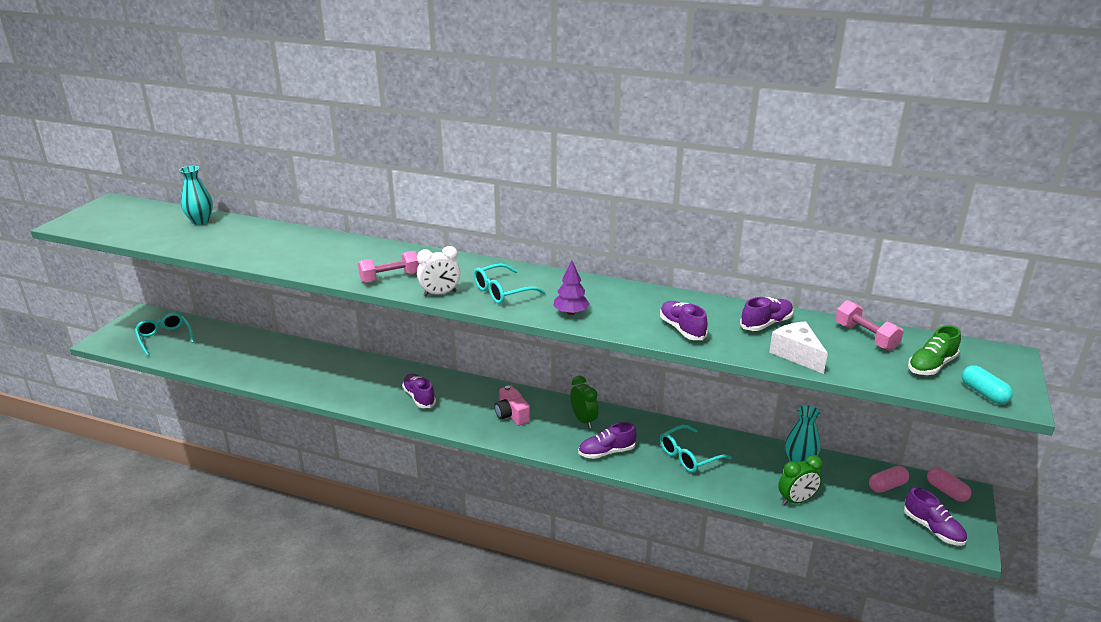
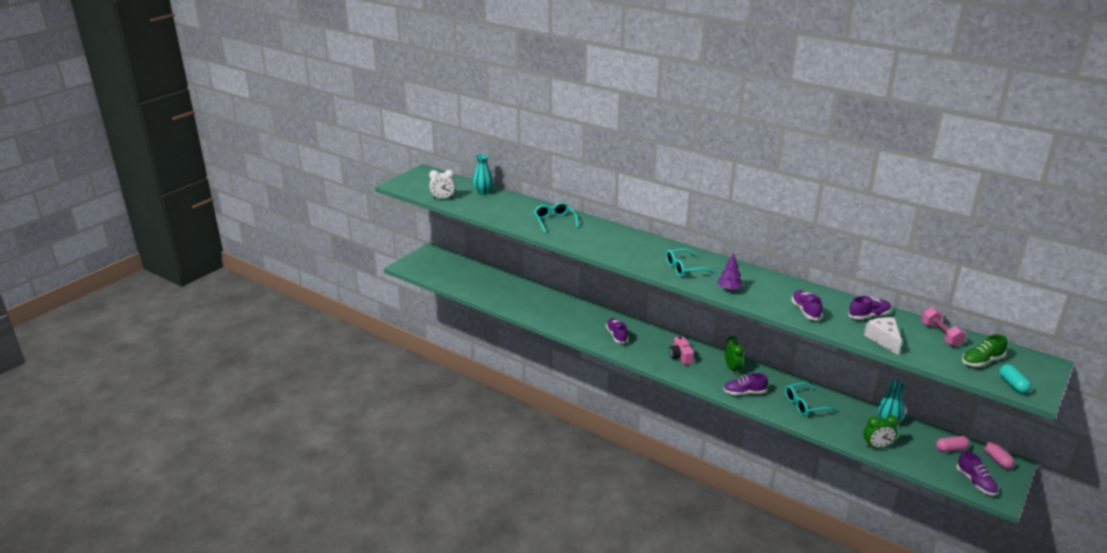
camera: 15 degrees right, 0 degrees up
turquoise glasses [135,313,194,356] -> turquoise glasses moved to [534,202,579,233]
pink dumbbell [358,251,419,283] -> none
white clock [417,246,460,296] -> white clock moved to [429,170,455,199]

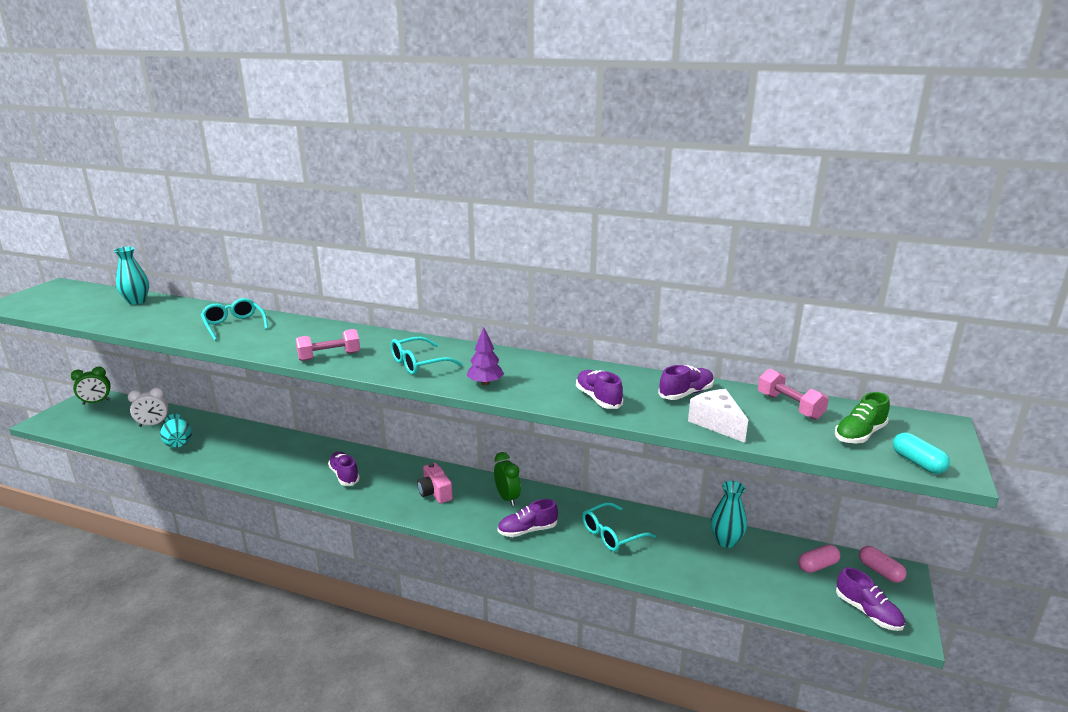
camera: 15 degrees left, 5 degrees down
white clock [429,170,455,199] -> white clock moved to [128,387,168,427]
green clock [864,415,898,448] -> green clock moved to [71,367,111,405]
none -> turquoise vase [160,414,192,448]
none -> pink dumbbell [296,329,360,361]

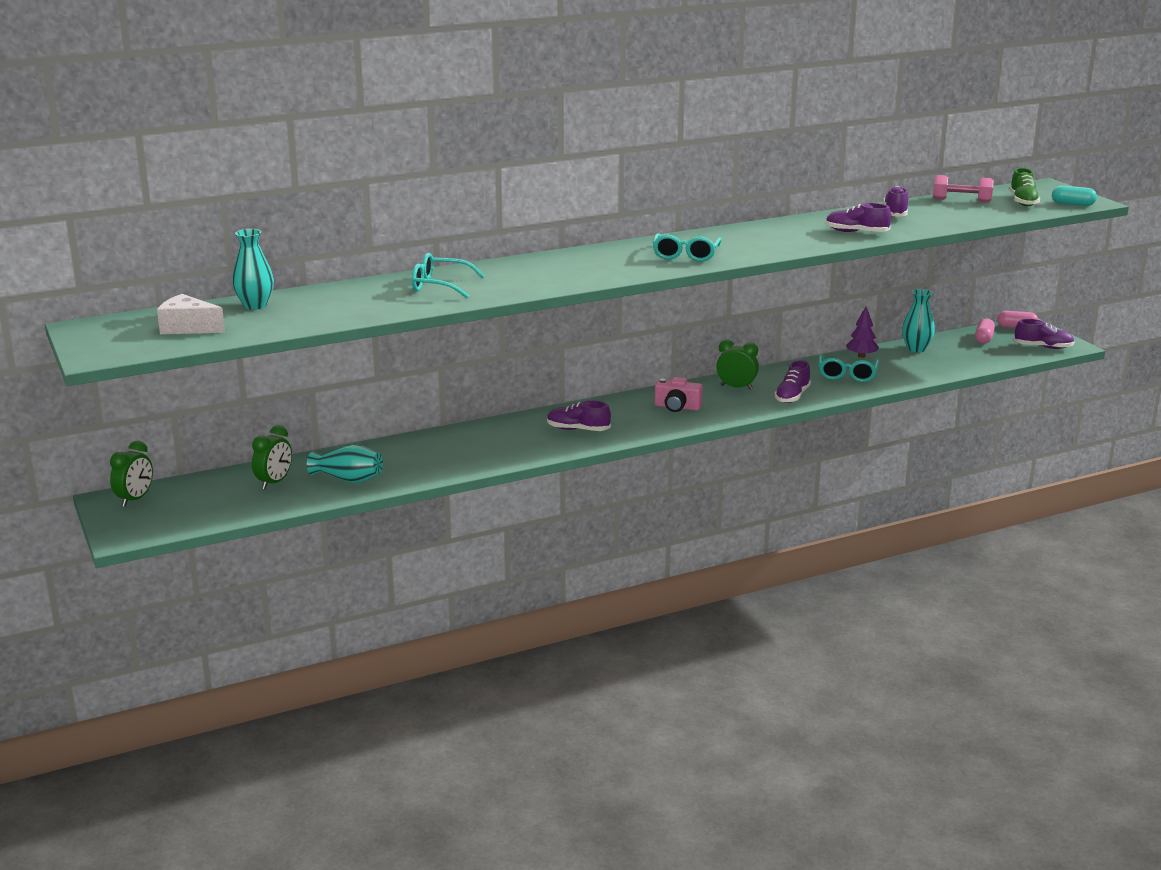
camera: 45 degrees left, 0 degrees up
white clock [128,387,168,427] -> green clock [252,425,292,489]
pink dumbbell [296,329,360,361] -> none
purple tree [467,327,504,385] -> purple tree moved to [846,307,879,358]
white cheese [688,389,748,443] -> white cheese moved to [157,294,225,334]

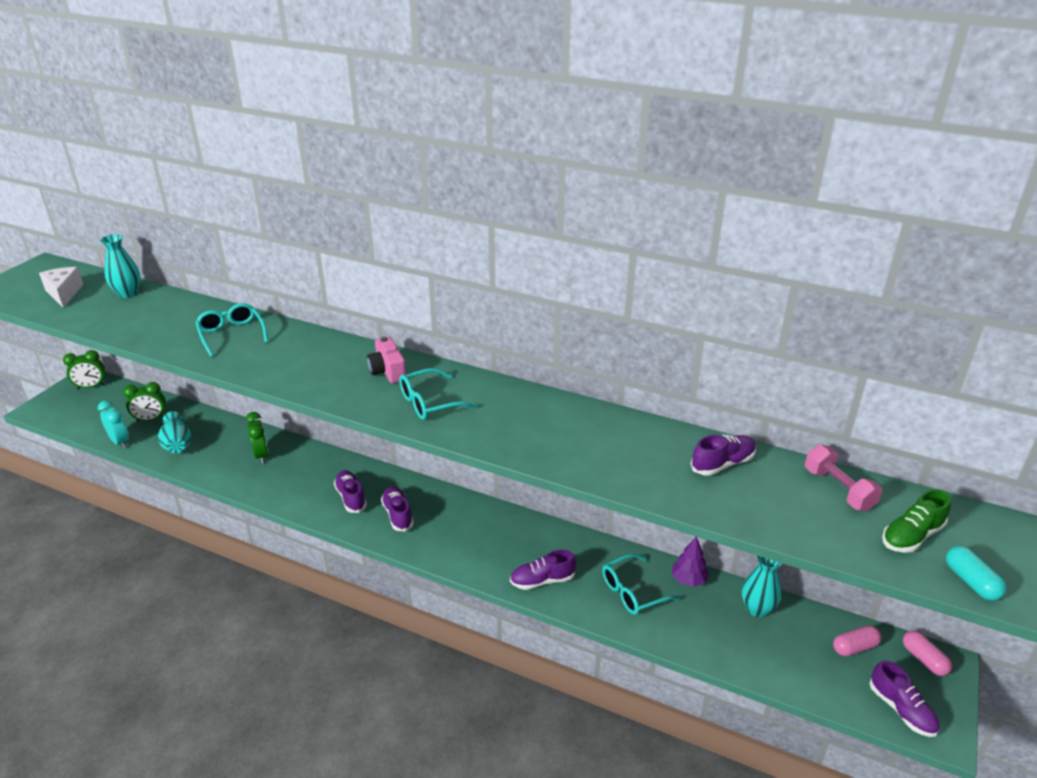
camera: 50 degrees right, 10 degrees up
pink camera [655,377,703,412] -> pink camera moved to [367,336,406,383]
green clock [716,340,759,390] -> green clock moved to [246,412,269,464]
purple shoe [826,203,891,232] -> purple shoe moved to [381,486,414,531]
none -> turquoise clock [98,400,129,448]

